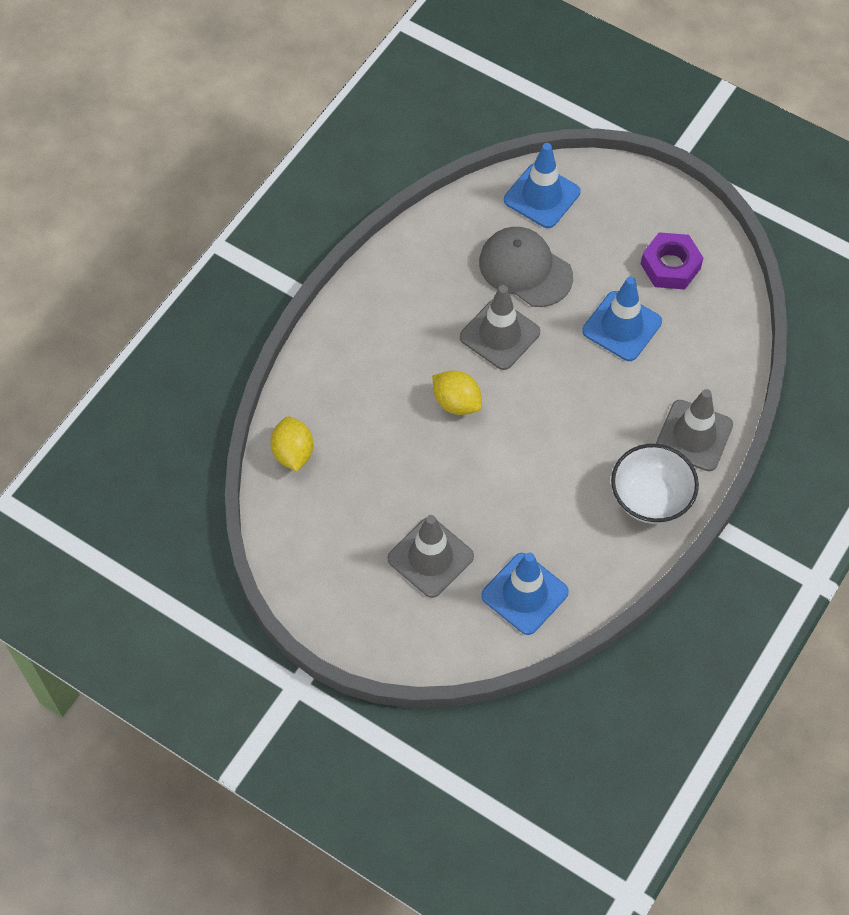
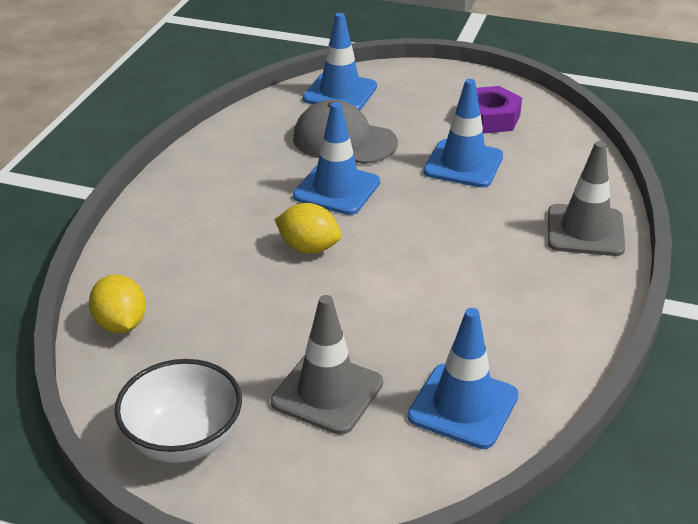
camera: 15 degrees left, 25 degrees down
grey traffic cone [460,285,540,370] -> blue traffic cone [293,102,380,215]
white bowl [611,444,699,524] -> white bowl moved to [114,359,242,463]

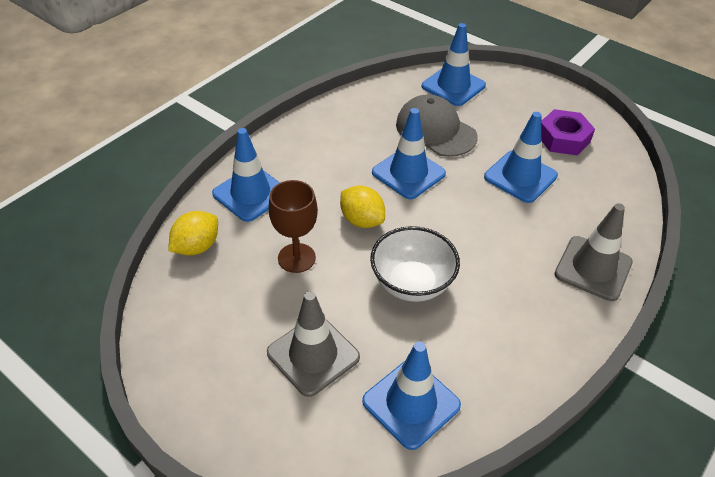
camera: 20 degrees right, 10 degrees up
yellow lemon [89,274,146,333] -> yellow lemon turned 45 degrees clockwise [168,211,218,256]
white bowl [114,359,242,463] -> white bowl moved to [370,226,460,302]
none -> blue traffic cone [212,128,280,222]
none -> brown goblet [268,180,318,273]

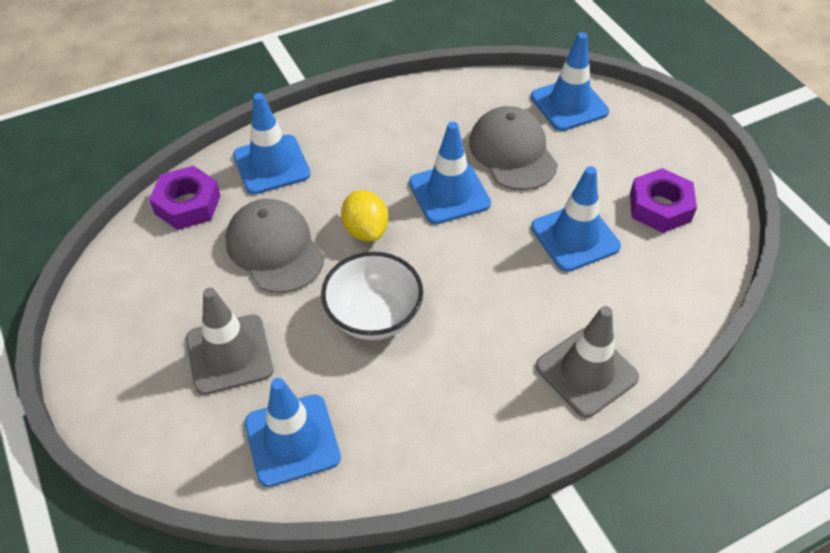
camera: 25 degrees right, 5 degrees up
yellow lemon [168,211,218,256] -> purple nut [149,166,221,230]
brown goblet [268,180,318,273] -> grey cap [225,199,325,293]

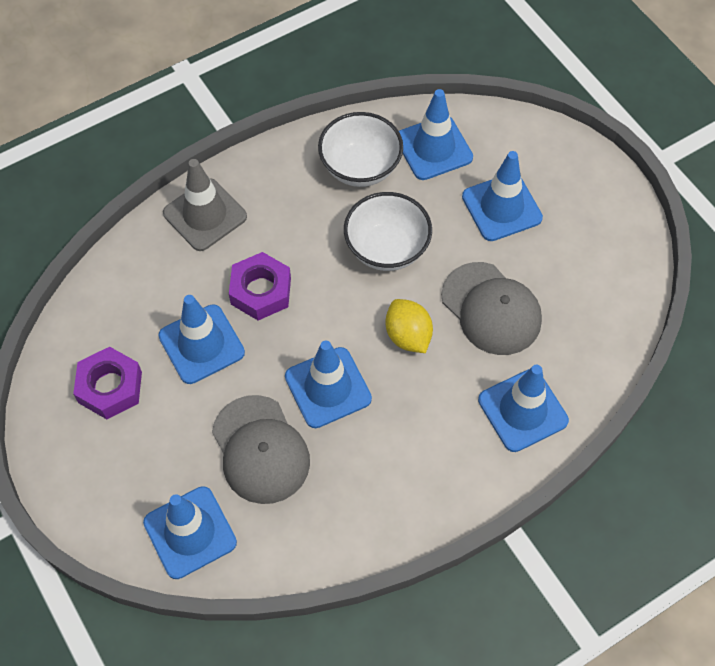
camera: 175 degrees right, 10 degrees up
purple nut [149,166,221,230] -> purple nut moved to [229,252,291,320]
grey traffic cone [186,288,273,395] -> blue traffic cone [462,151,543,241]
none -> white bowl [318,112,403,187]

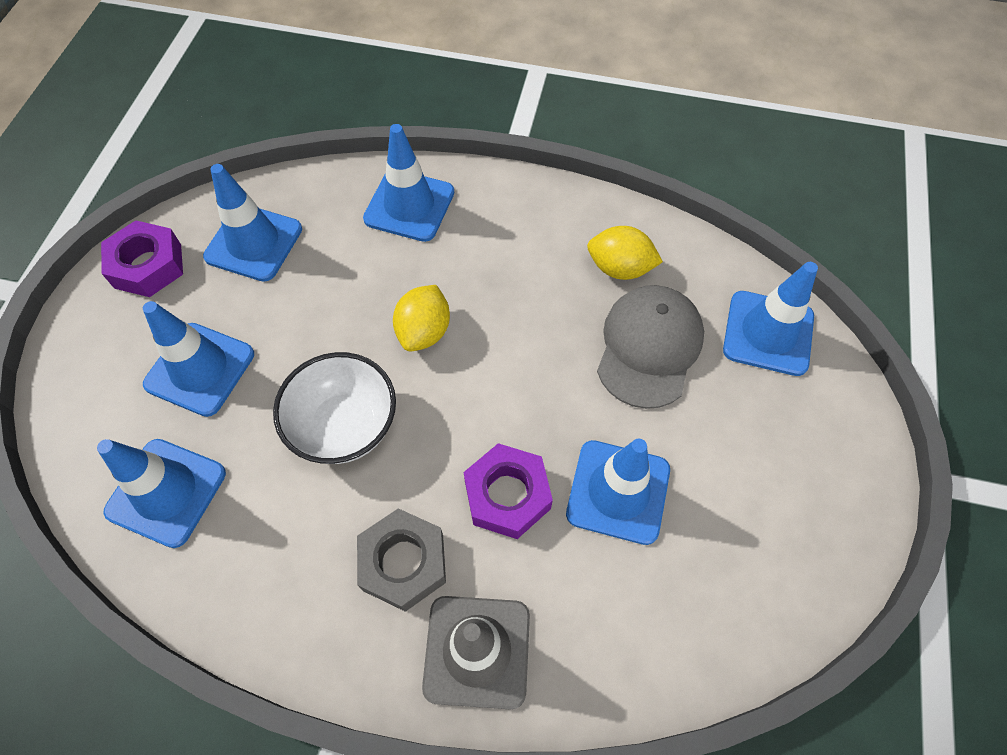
camera: 135 degrees left, 0 degrees up
purple nut [73,347,142,419] -> purple nut moved to [101,220,183,297]
blue traffic cone [285,341,372,428] -> blue traffic cone moved to [203,164,302,282]
white bowl [318,112,403,187] -> none
grey cap [441,262,542,355] -> none
none -> grey nut [357,508,446,612]
none -> yellow lemon [587,226,663,280]

